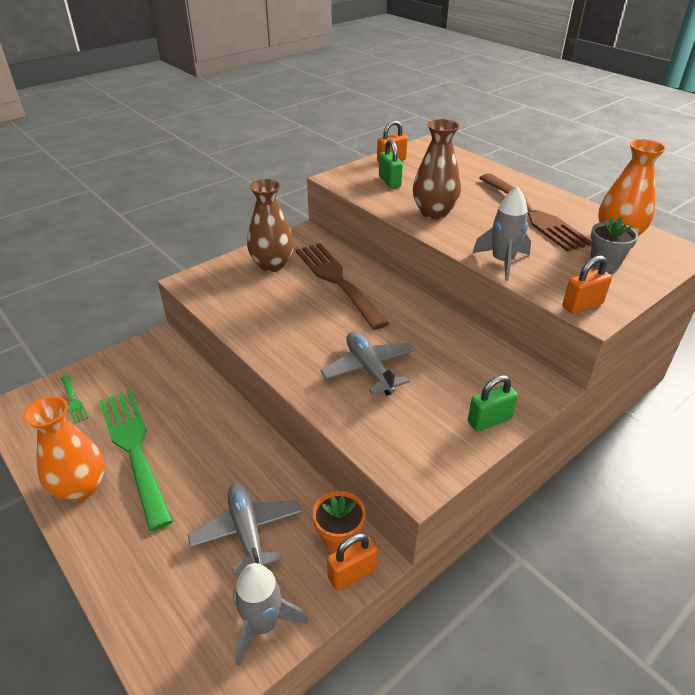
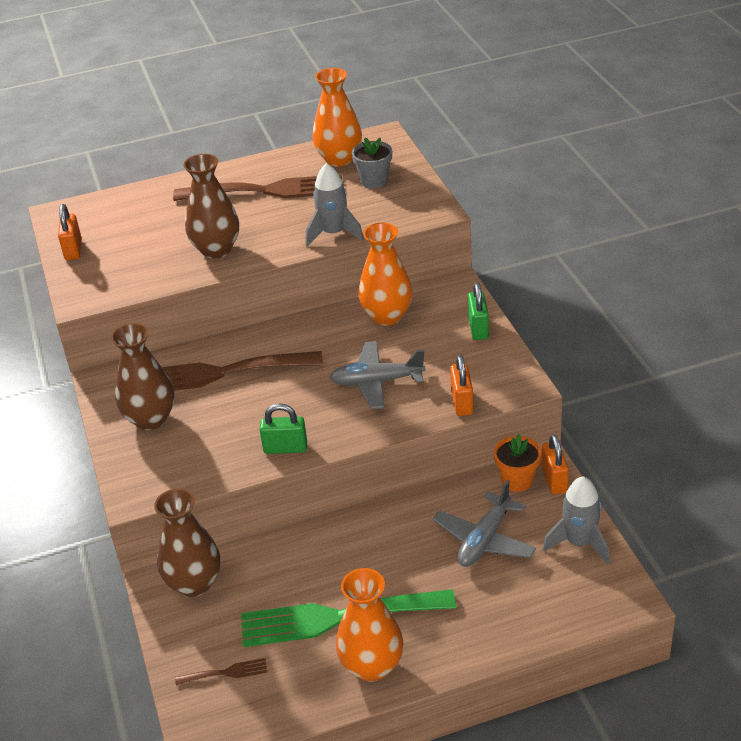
camera: 65 degrees left, 0 degrees up
green fork [61,375,88,424] -> brown fork [175,658,267,685]
grey plane [188,483,302,575] -> grey plane turned 60 degrees counterclockwise [433,480,536,567]
green padlock [379,139,403,188] -> green padlock moved to [259,404,307,454]
orange padlock [562,255,612,314] -> orange padlock moved to [450,355,473,416]
none -> brown vase [154,488,220,597]
none -> orange vase [358,223,412,326]

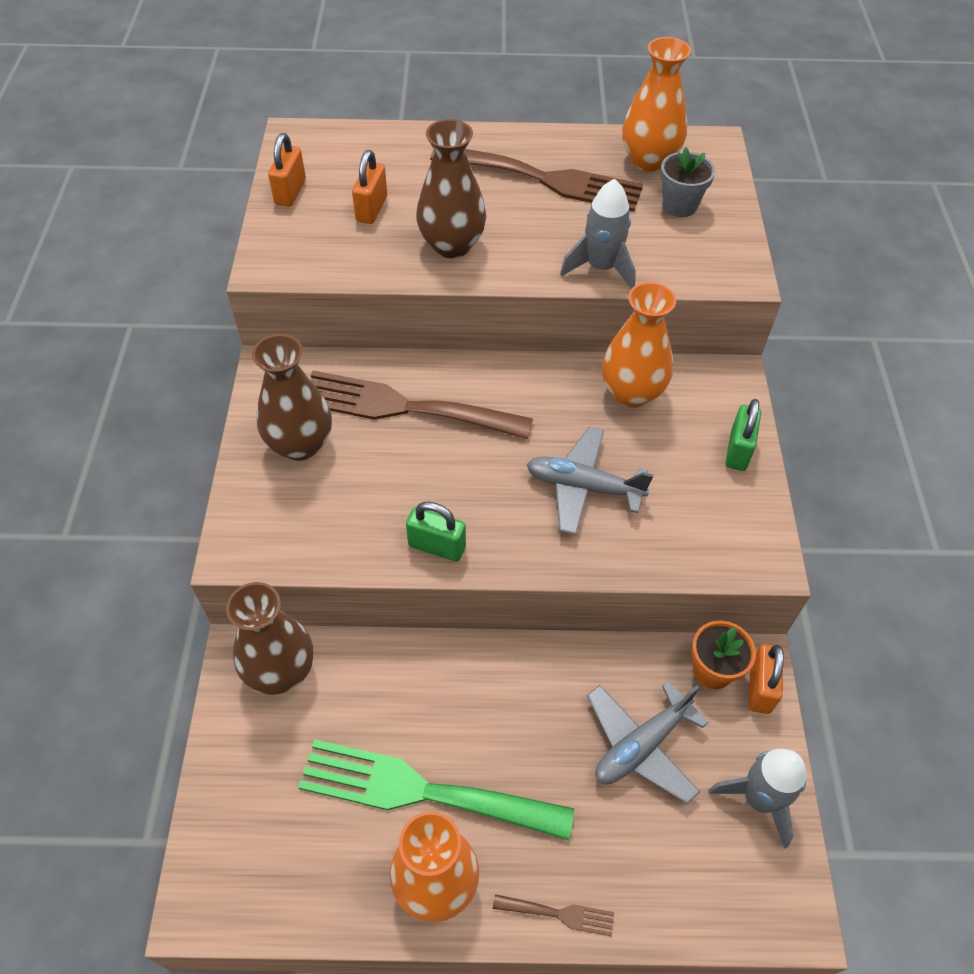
camera: 15 degrees right, 15 degrees up
brown fork [175,658,267,685] -> brown fork moved to [493,894,614,937]
orange padlock [450,355,473,416] -> orange padlock moved to [352,150,387,224]

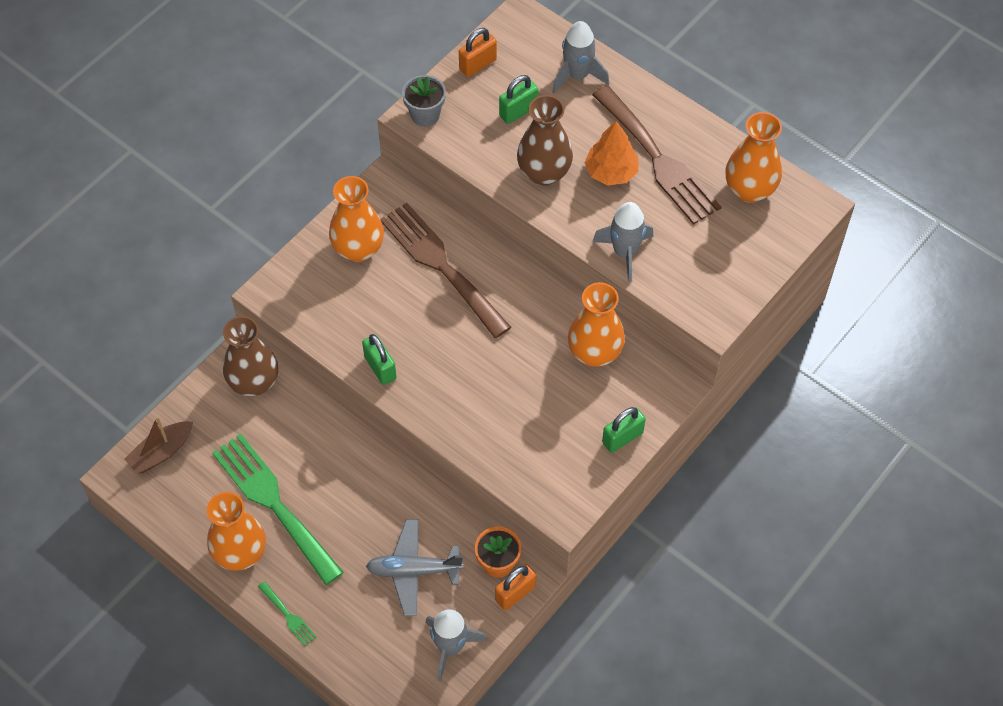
camera: 40 degrees right, 5 degrees up
brown vase [252,334,332,461] -> orange vase [329,176,384,262]
orange padlock [352,150,387,224] -> green padlock [499,75,538,124]
brown fork [493,894,614,937] -> green fork [258,581,316,646]
grey plane [527,427,654,535] -> none
grey flower pot [660,147,715,217] -> grey flower pot moved to [402,75,446,127]
none -> brown boat [125,416,193,474]
none -> grey rocket [552,21,609,93]
none -> orange tree [584,121,639,185]

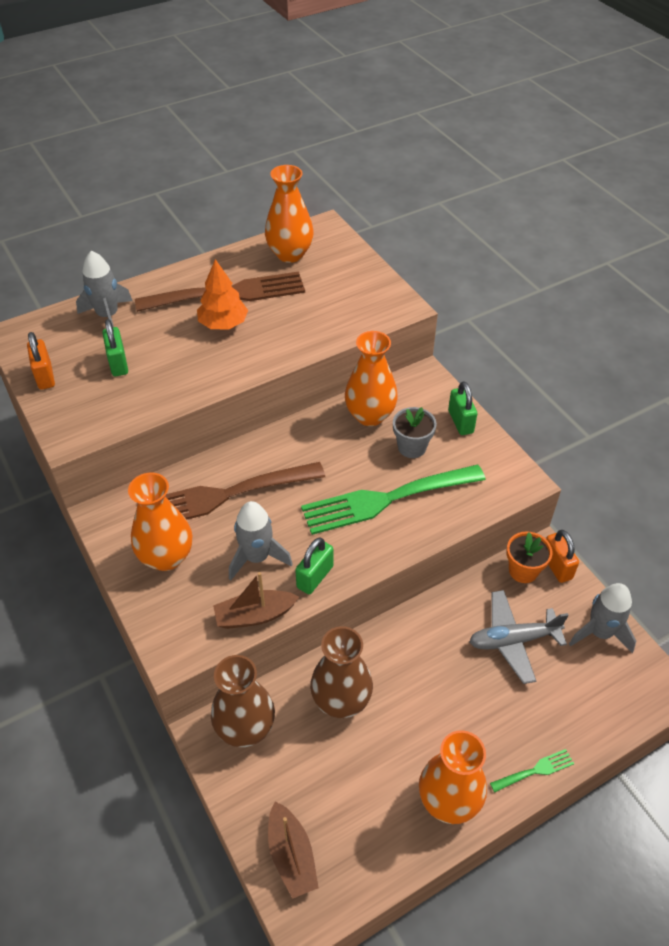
camera: 70 degrees left, 10 degrees down
green fork [212,434,344,585] -> green fork moved to [301,465,486,535]
green padlock [362,334,396,385] -> green padlock turned 45 degrees counterclockwise [295,538,333,594]
grey plane [366,519,463,616] -> grey plane turned 60 degrees clockwise [469,590,569,684]
grey flower pot [402,75,446,127] -> grey flower pot moved to [393,407,437,458]
brown vase [517,95,573,186] -> brown vase moved to [310,626,373,718]
grey rocket [592,202,653,283] -> grey rocket moved to [229,501,293,580]
none -> brown boat [213,572,299,629]

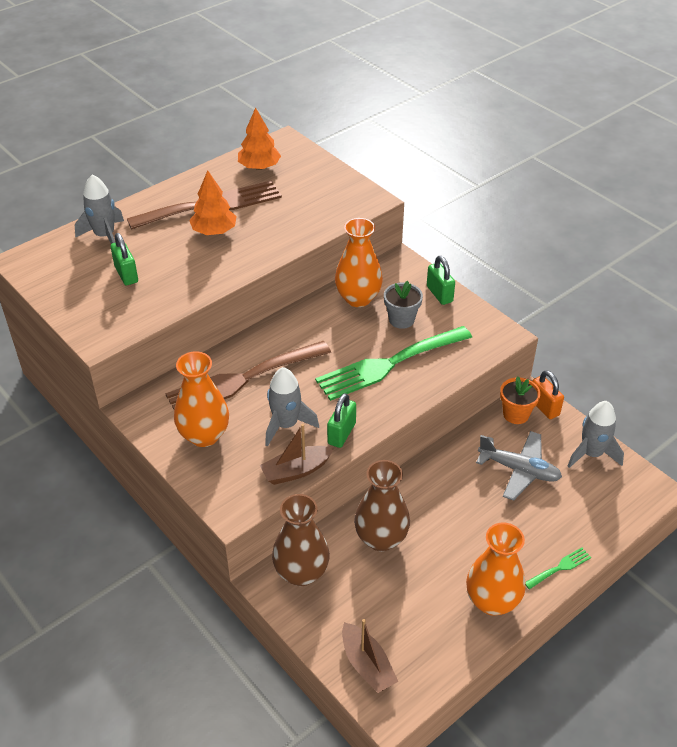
camera: 10 degrees left, 5 degrees down
orange padlock [27,332,55,390] -> none
orange vase [265,165,314,263] -> orange tree [238,108,281,170]
grey plane [469,590,569,684] -> grey plane turned 135 degrees counterclockwise [476,431,562,501]

